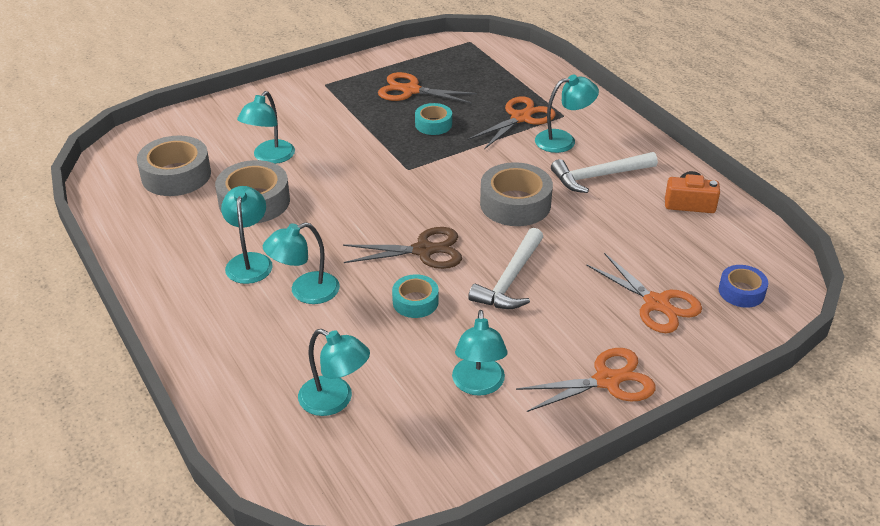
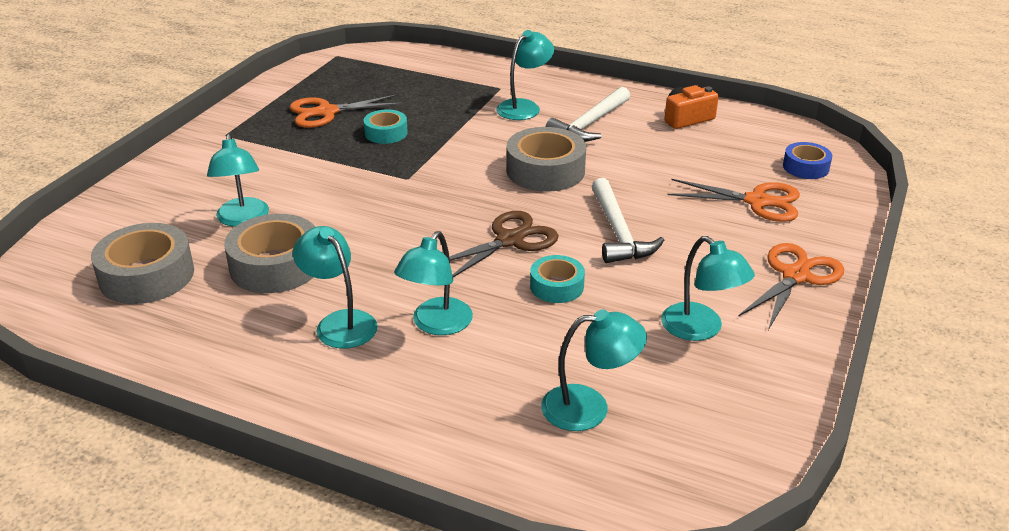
camera: 35 degrees left, 5 degrees down
orange scissors [468,96,555,149] -> none

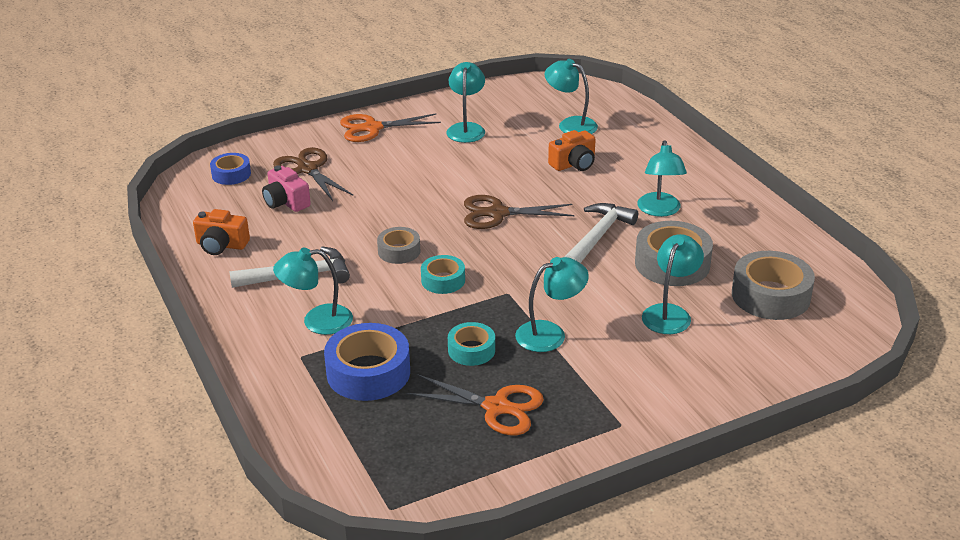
camera: 140 degrees left, 0 degrees up
turquoise lamp [394,231,473,335] -> turquoise lamp moved to [515,257,589,352]
grey tape [506,127,586,192] -> grey tape [377,227,420,264], size x0.58
turquoise tape [530,255,585,303] -> turquoise tape moved to [421,255,465,294]
white hammer [592,178,664,263] -> white hammer moved to [564,203,638,263]
orange scissors [667,179,800,222] -> brown scissors [273,147,353,201]
none -> pink camera [262,166,311,212]
none -> blue tape [324,323,410,401]
none -> orange camera [548,130,596,171]

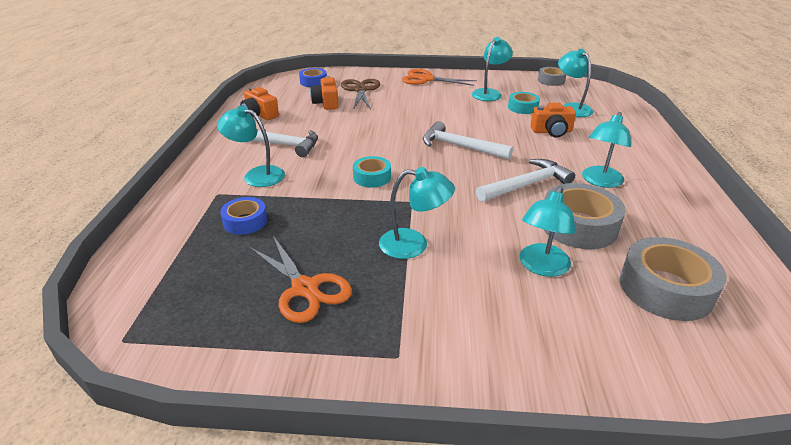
camera: 30 degrees right, 0 degrees up
pink camera [262,166,311,212] -> orange camera [310,76,338,110]
blue tape [324,323,410,401] -> blue tape [220,197,267,235], size x0.58
grey tape [377,227,420,264] -> grey tape moved to [538,67,566,86]
turquoise tape [448,322,495,366] -> turquoise tape moved to [508,92,540,114]
brown scissors [464,195,575,229] -> white hammer [423,121,513,160]
turquoise lamp [642,234,704,334] -> turquoise lamp turned 150 degrees clockwise [519,186,575,277]

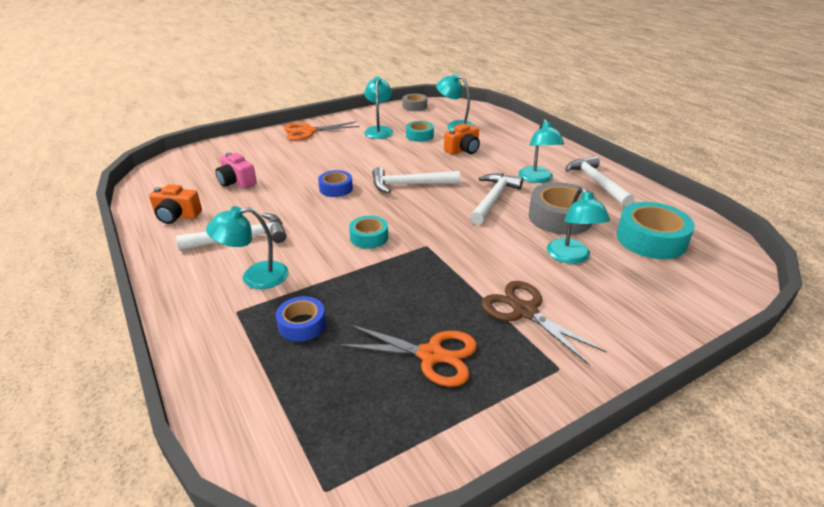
camera: 35 degrees left, 0 degrees up
blue tape [299,68,327,87] -> blue tape moved to [318,170,353,197]
orange camera [310,76,338,110] -> pink camera [215,152,257,189]
brown scissors [341,79,380,110] -> brown scissors moved to [481,281,607,365]
turquoise lamp [379,167,455,259] -> none
grey tape [620,237,727,321] -> turquoise tape [617,202,695,259]
none -> white hammer [565,156,634,207]

